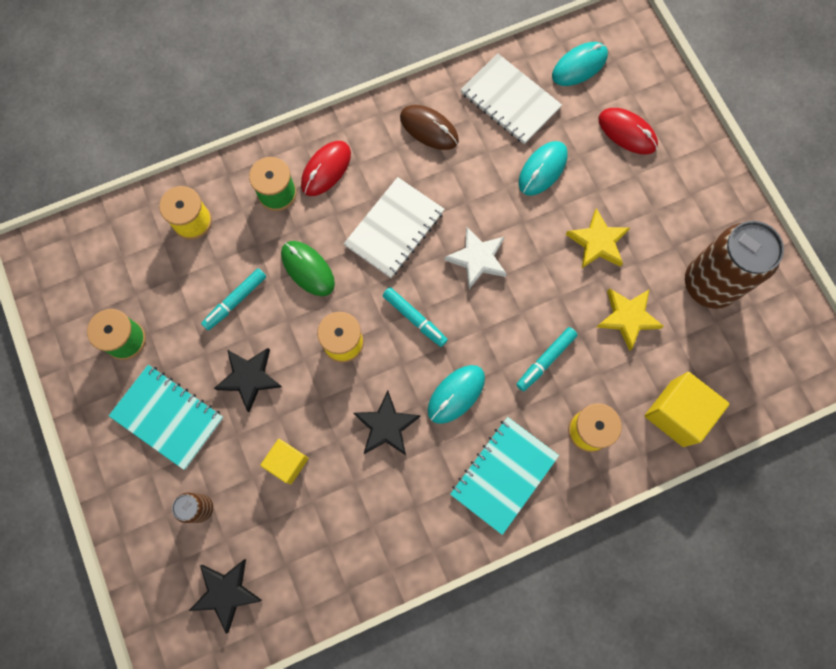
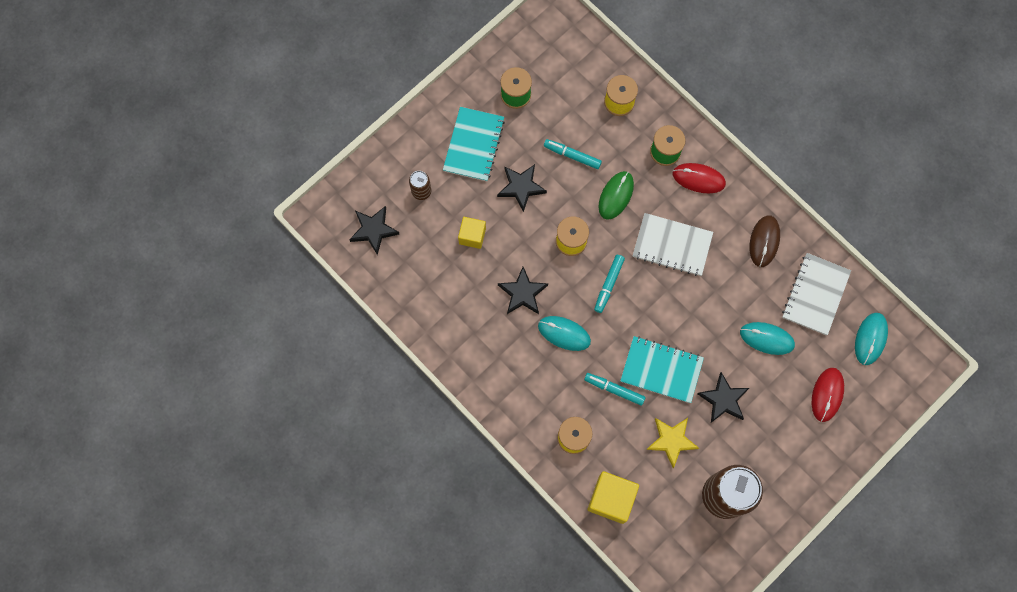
camera: 70 degrees right, 0 degrees up
white star [445,227,507,289] -> none
turquoise notebook [450,417,559,535] -> turquoise notebook moved to [620,336,704,403]
turquoise mouse [552,42,608,86] -> turquoise mouse turned 75 degrees clockwise [855,313,888,365]
yellow star [566,208,630,268] -> black star [697,372,749,423]

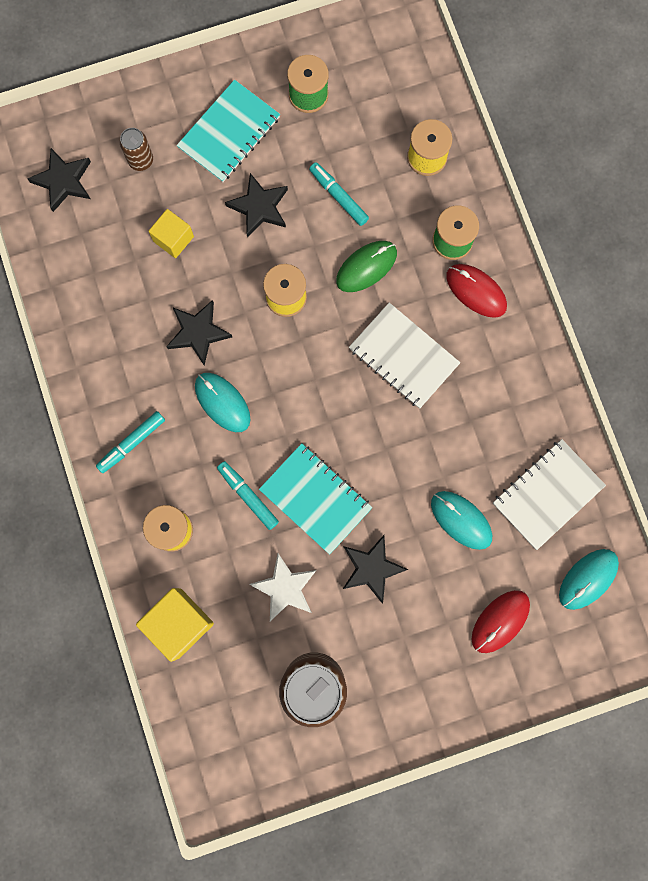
camera: 25 degrees right, 5 degrees up
turquoise marker [594,255,625,313] -> turquoise marker moved to [96,411,165,473]
yellow star [646,418,699,468] -> white star [249,553,316,621]
brown mouse [750,215,780,267] -> none

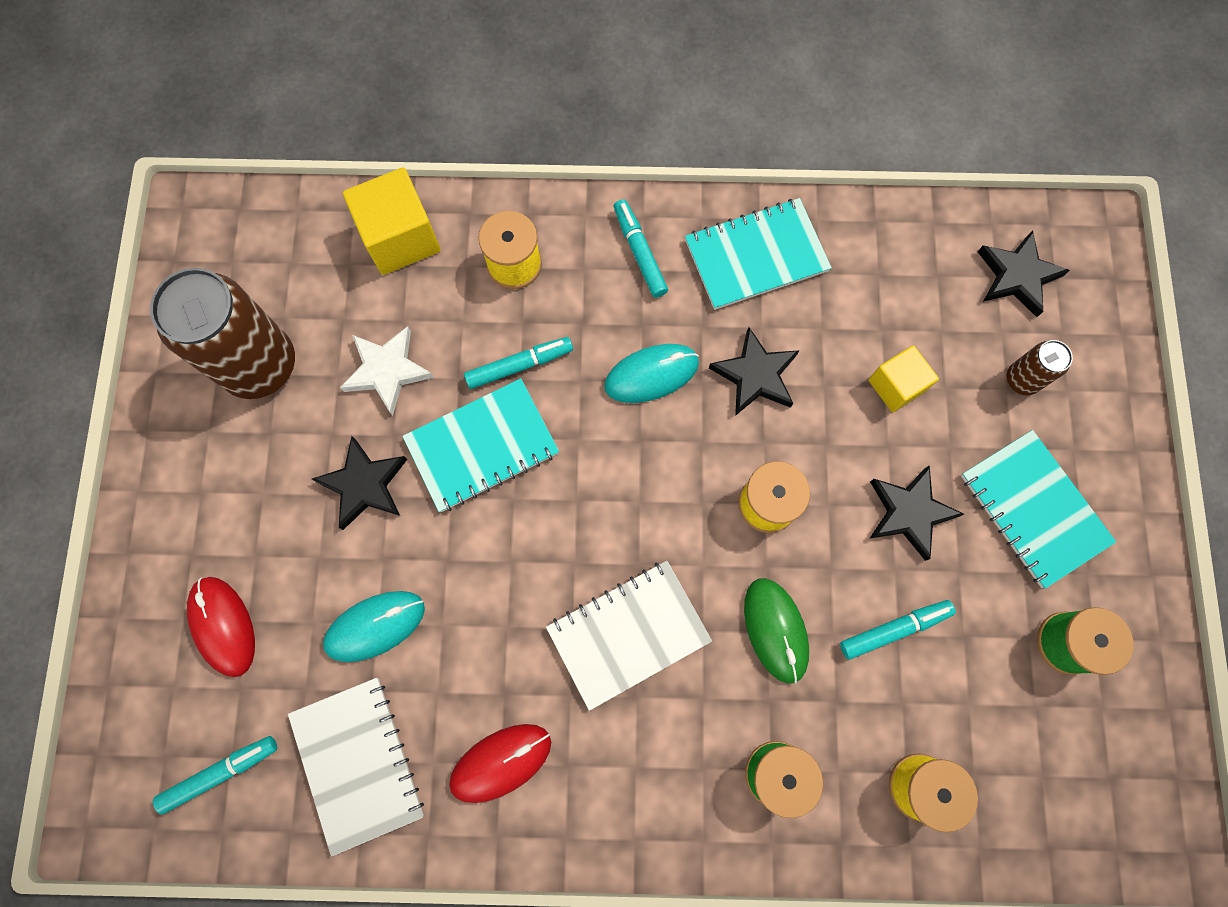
camera: 110 degrees right, 5 degrees down
red mouse [446,264,507,318] -> red mouse moved to [449,724,551,803]
turquoise mouse [559,549,619,610] -> turquoise marker [153,736,277,814]
none -> turquoise notebook [685,198,832,310]

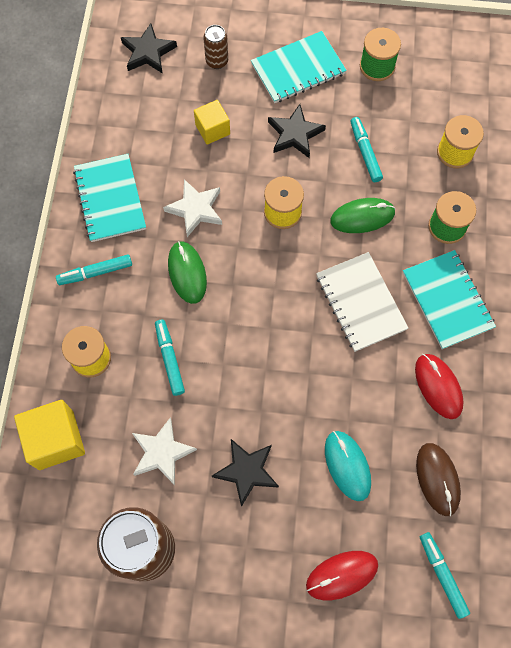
camera: 85 degrees left, 5 degrees down
white notebook [288,678,424,857] -> brown mouse [416,443,461,516]
turquoise notebook [402,378,559,512] -> turquoise notebook moved to [403,250,496,349]
turquoise mouse [604,344,699,403] -> green mouse [168,241,207,304]
black star [709,327,800,416] -> white star [163,179,222,237]

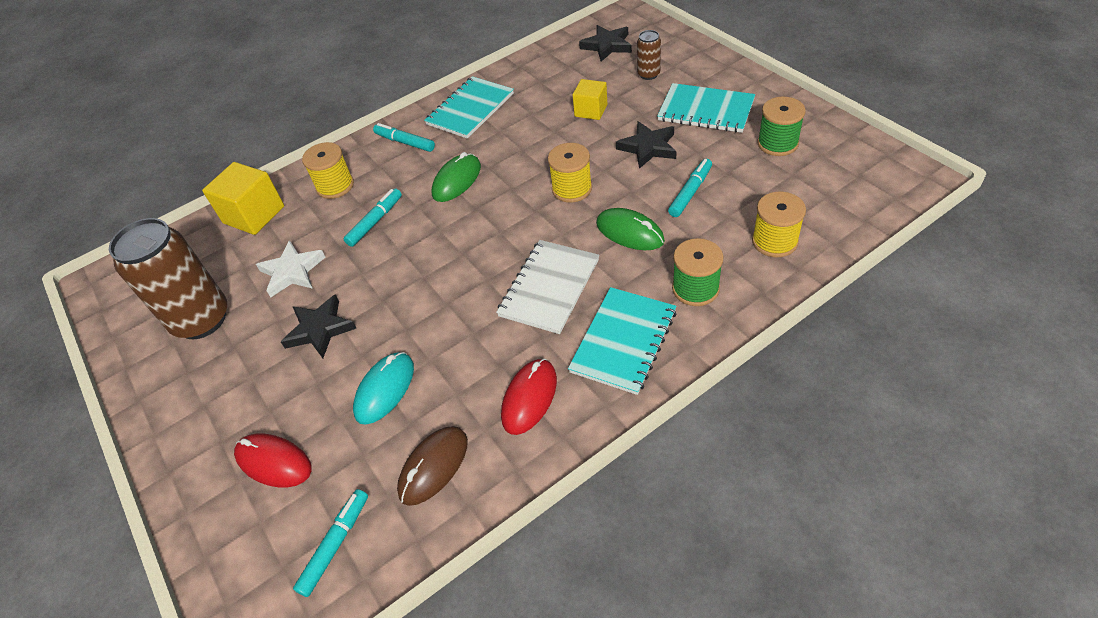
camera: 55 degrees right, 20 degrees down
white star [163,179,222,237] -> none

